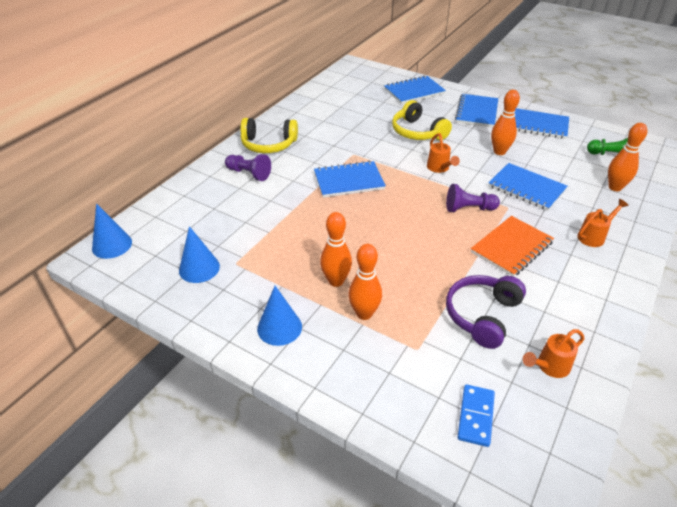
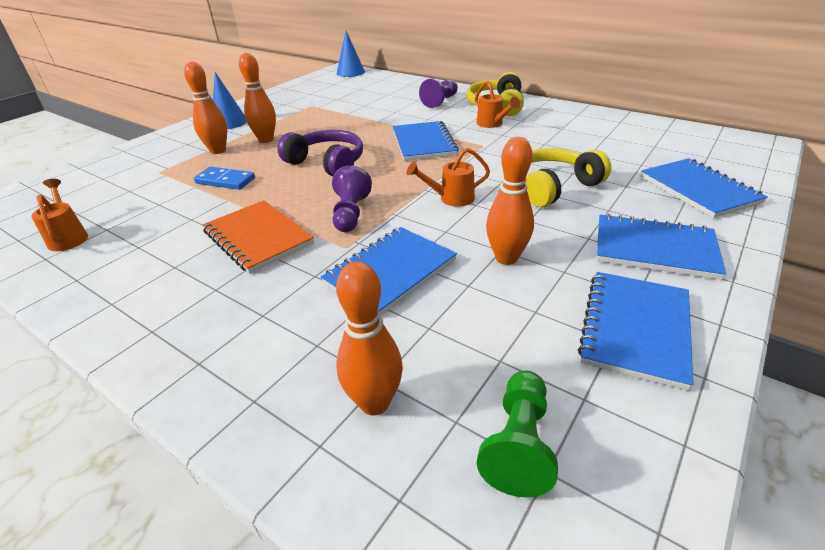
camera: 95 degrees right, 5 degrees down
blue cone [179,226,220,283] -> none
purple headphones [446,275,526,349] -> purple headphones moved to [277,130,363,176]
blue domino [458,385,495,447] -> blue domino moved to [194,167,255,190]
orange watering can [577,199,629,247] -> orange watering can moved to [475,81,520,128]

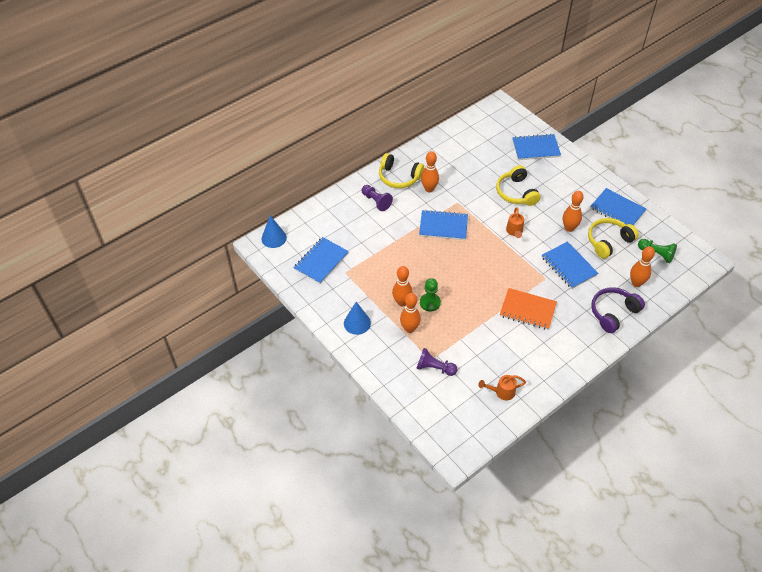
camera: 75 degrees left, 15 degrees up
blue domino [194,167,255,190] -> none
orange notebook [202,200,314,273] -> orange notebook turned 45 degrees clockwise [500,288,557,330]
purple headphones [277,130,363,176] -> purple headphones moved to [591,287,645,333]
purple pawn [332,165,372,232] -> purple pawn moved to [416,348,458,376]
orange watering can [475,81,520,128] -> orange bowling pin [421,151,439,193]
blue notebook [596,214,726,280] -> blue notebook moved to [293,237,349,284]
none -> green pawn [420,278,441,312]
none -> yellow headphones [588,218,639,259]

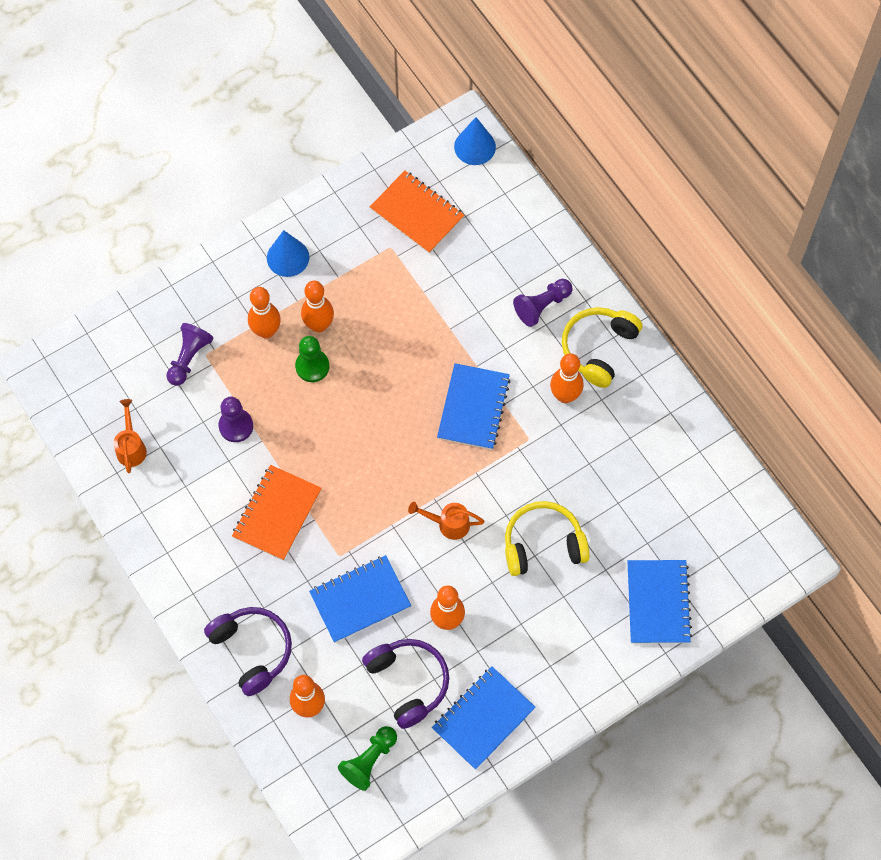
camera: 95 degrees right, 15 degrees up
blue notebook [293,237,349,284] -> orange notebook [370,171,464,254]
yellow headphones [588,218,639,259] -> purple headphones [362,639,449,729]
none -> purple pawn [219,397,253,442]

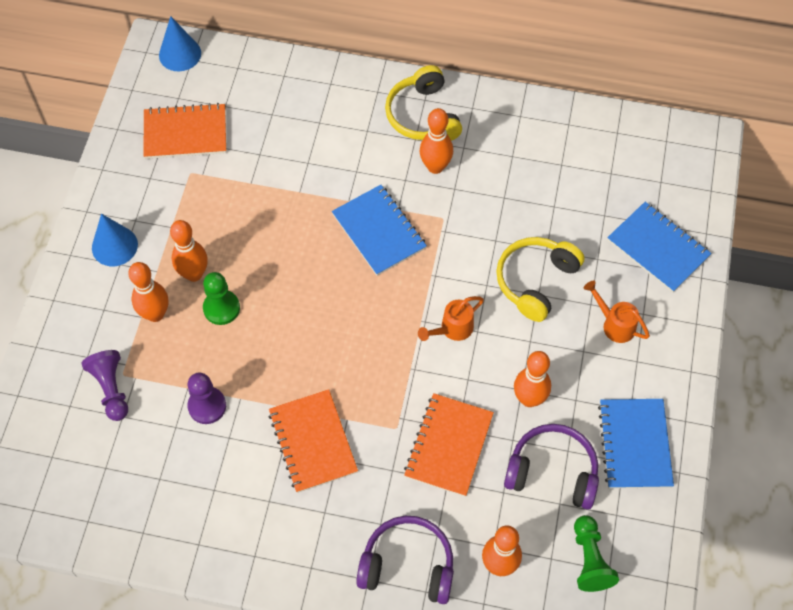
camera: 45 degrees left, 5 degrees down
orange watering can [114,399,147,473] -> orange watering can moved to [584,280,650,343]
blue notebook [309,555,411,643] -> orange notebook [404,393,494,497]
purple pawn [513,279,573,327] -> none

